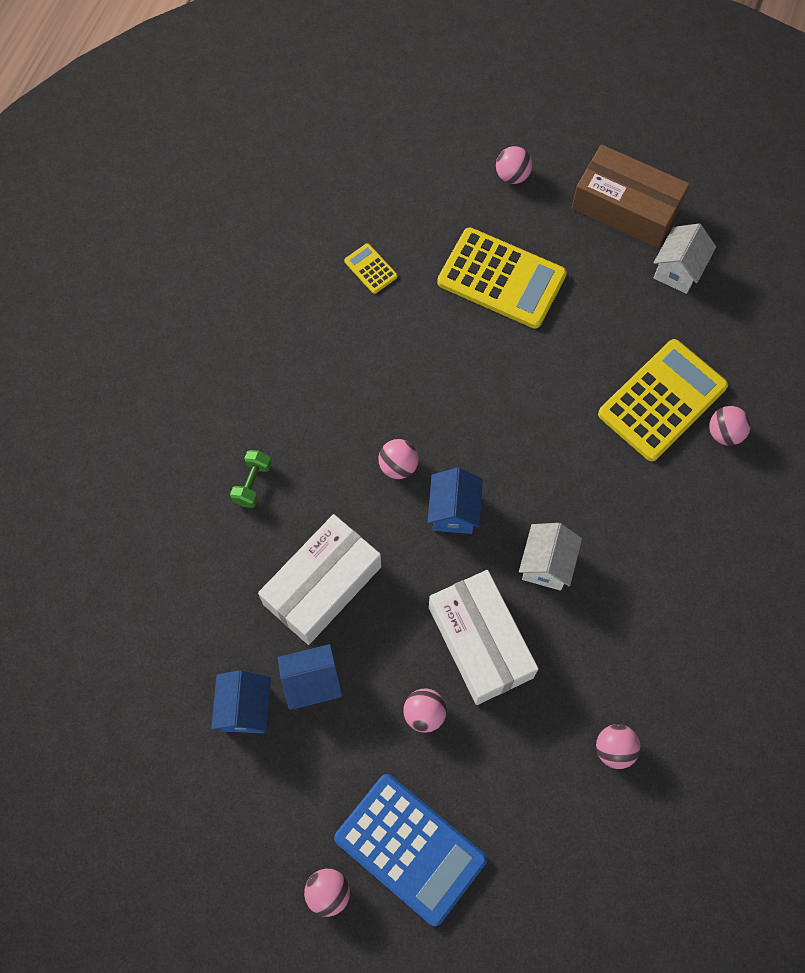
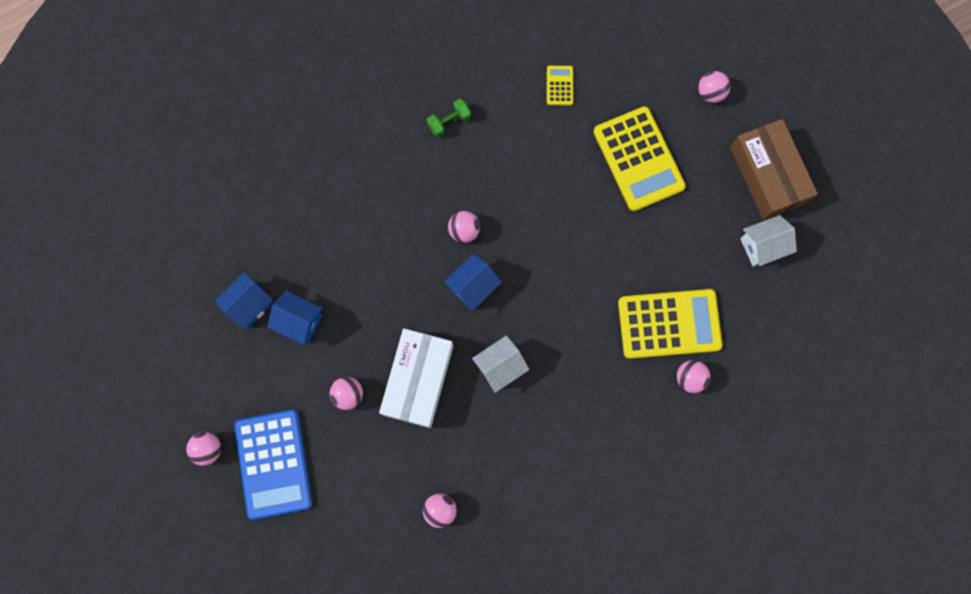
camera: 40 degrees right, 10 degrees up
green dumbbell [230,450,272,508] -> green dumbbell moved to [427,99,471,137]
white box [258,514,381,645] -> none

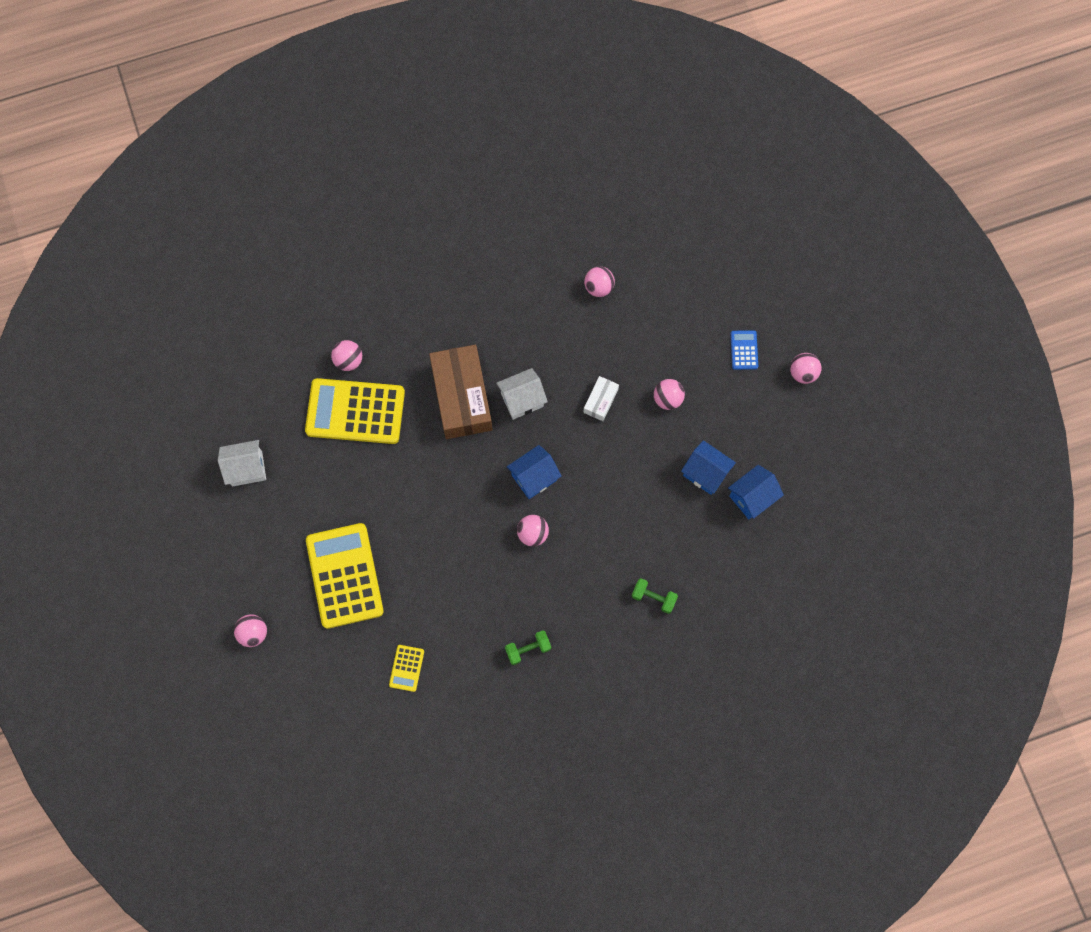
camera: 170 degrees left, 5 degrees down
blue calculator [234,410,312,520] -> blue calculator [730,330,758,370], size x0.44
white box [379,328,453,428] -> white box [583,376,619,421], size x0.46
brown box [730,119,818,220] -> brown box moved to [429,345,493,439]
none -> green dumbbell [631,578,678,614]

